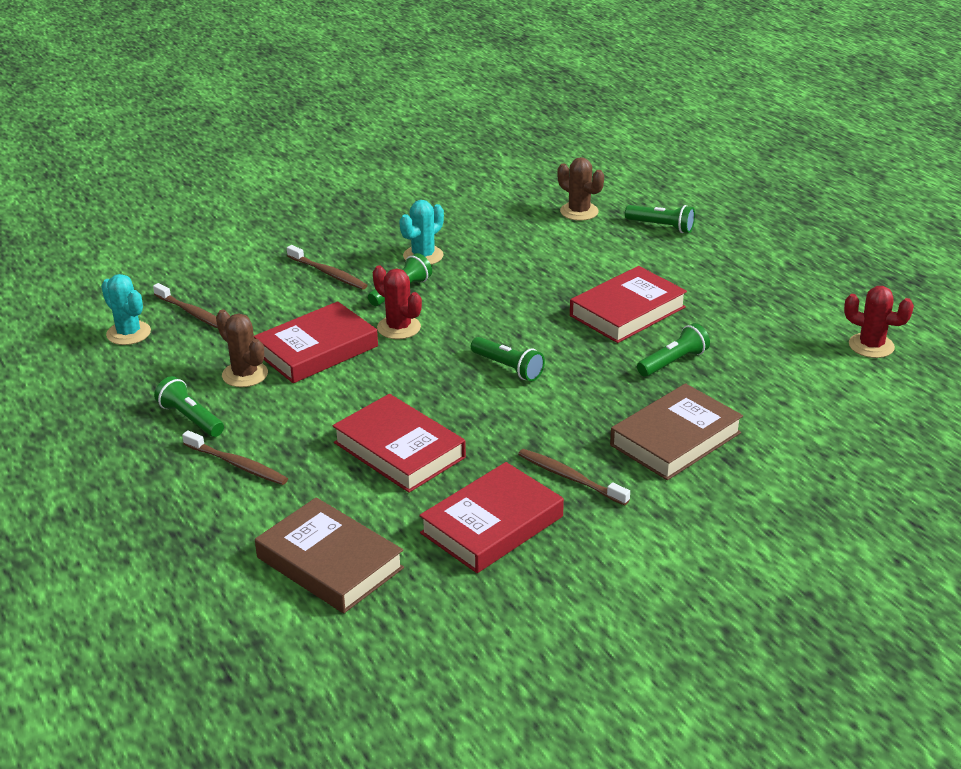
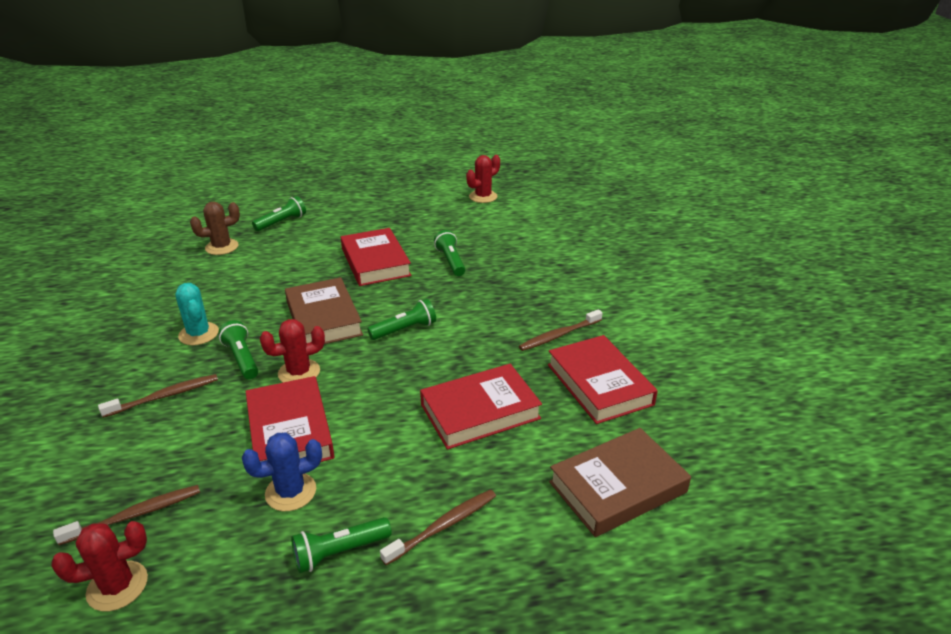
camera: 70 degrees left, 0 degrees up
turquoise cactus [101,274,151,345] -> red cactus [51,521,148,611]
brown cactus [216,310,268,387] -> blue cactus [242,433,322,511]
brown book [610,383,743,480] -> brown book moved to [285,277,363,344]

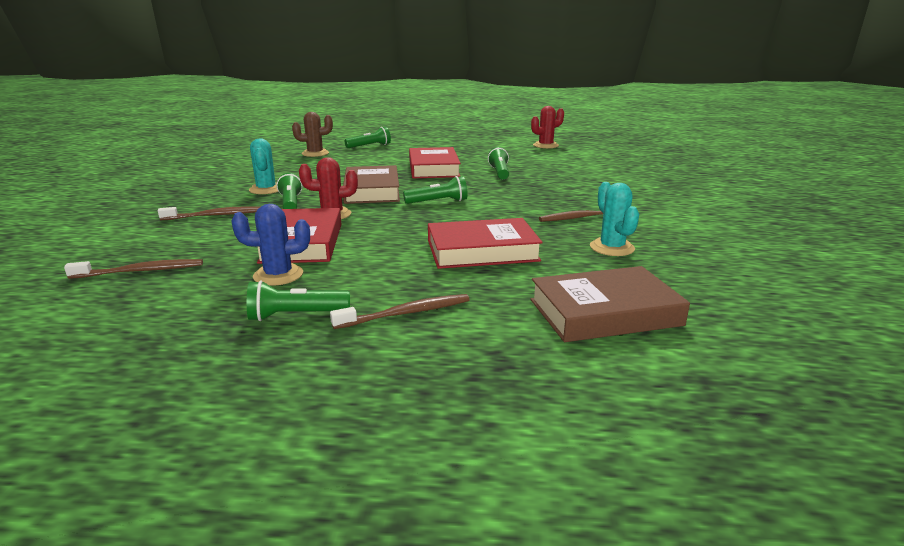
camera: 15 degrees right, 10 degrees down
red cactus [51,521,148,611] -> none
red book [548,335,658,424] -> turquoise cactus [590,182,639,256]

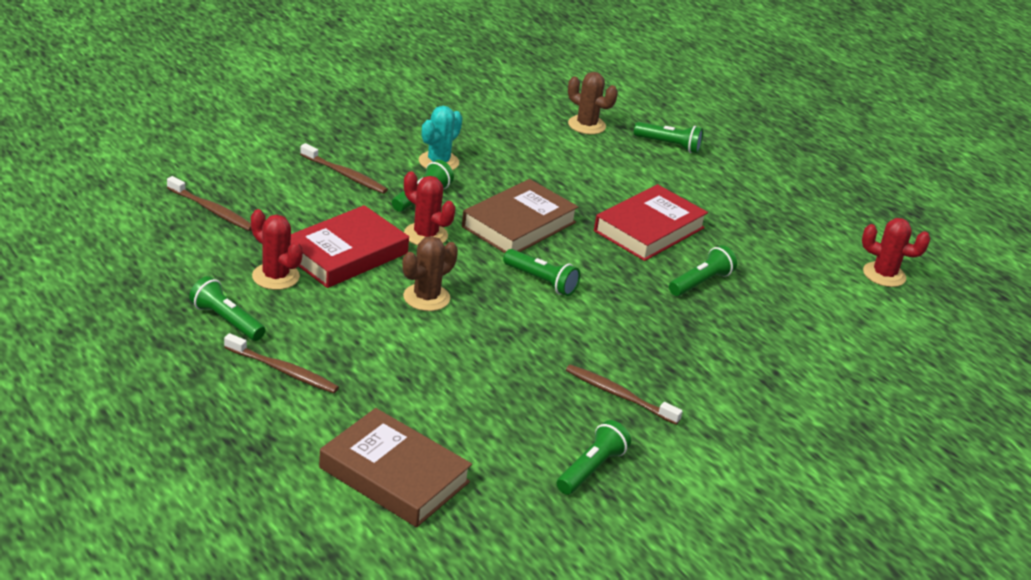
camera: 45 degrees right, 10 degrees up
blue cactus [231,204,310,286] -> red cactus [251,209,303,290]
red book [428,218,543,269] -> none
turquoise cactus [590,182,639,256] -> none
none -> brown cactus [402,236,458,311]
none -> green flashlight [556,420,631,495]

